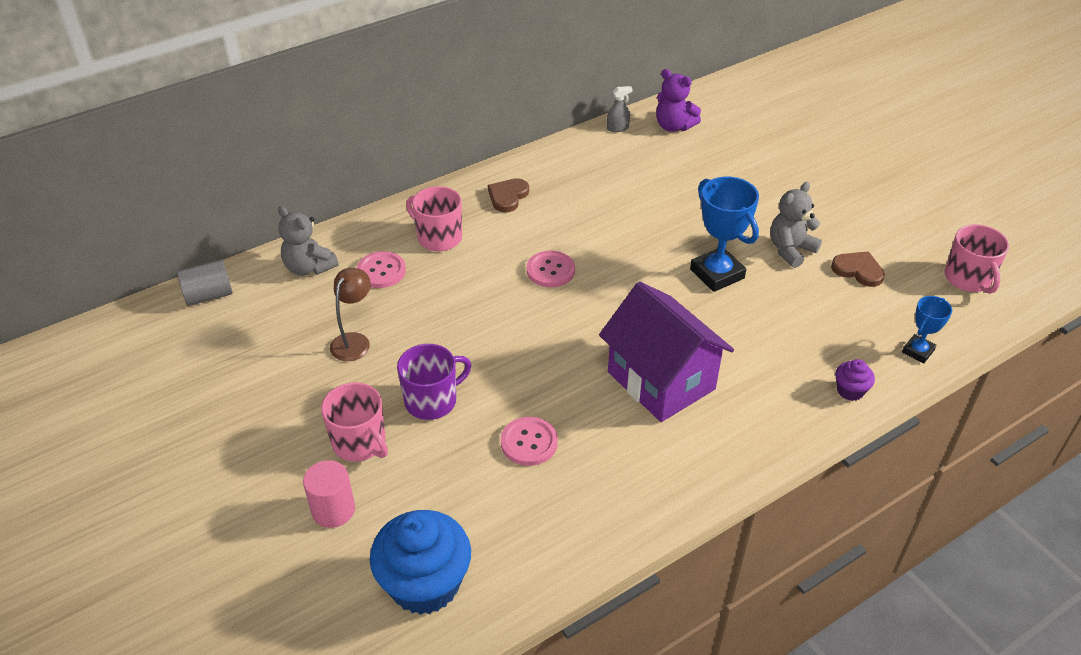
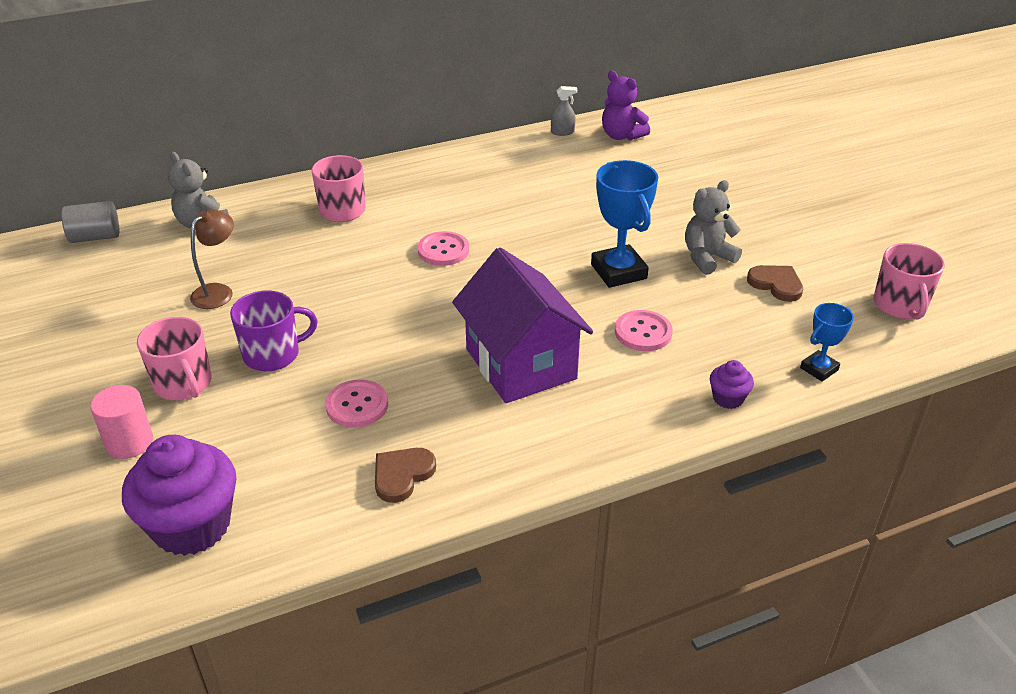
camera: 10 degrees right, 5 degrees down
pink button [357,251,406,288] -> pink button moved to [615,310,673,351]
blue cupcake [370,510,471,615] -> purple cupcake [122,435,236,556]
brown heart [488,178,529,212] -> brown heart moved to [375,448,436,503]

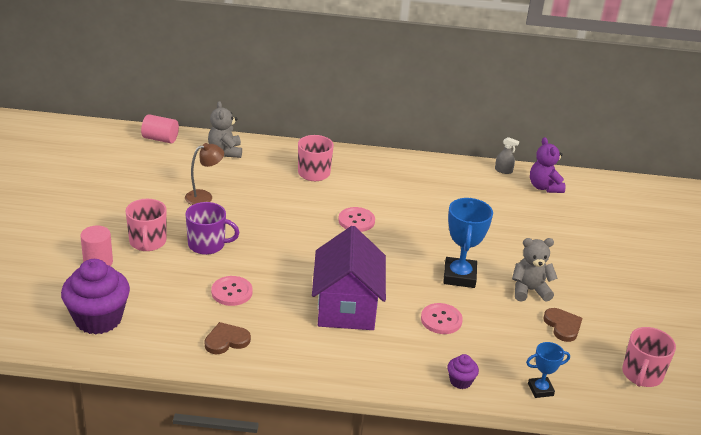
camera: 25 degrees right, 5 degrees down
grey cylinder [61,201,119,243] -> pink cylinder [141,114,179,143]

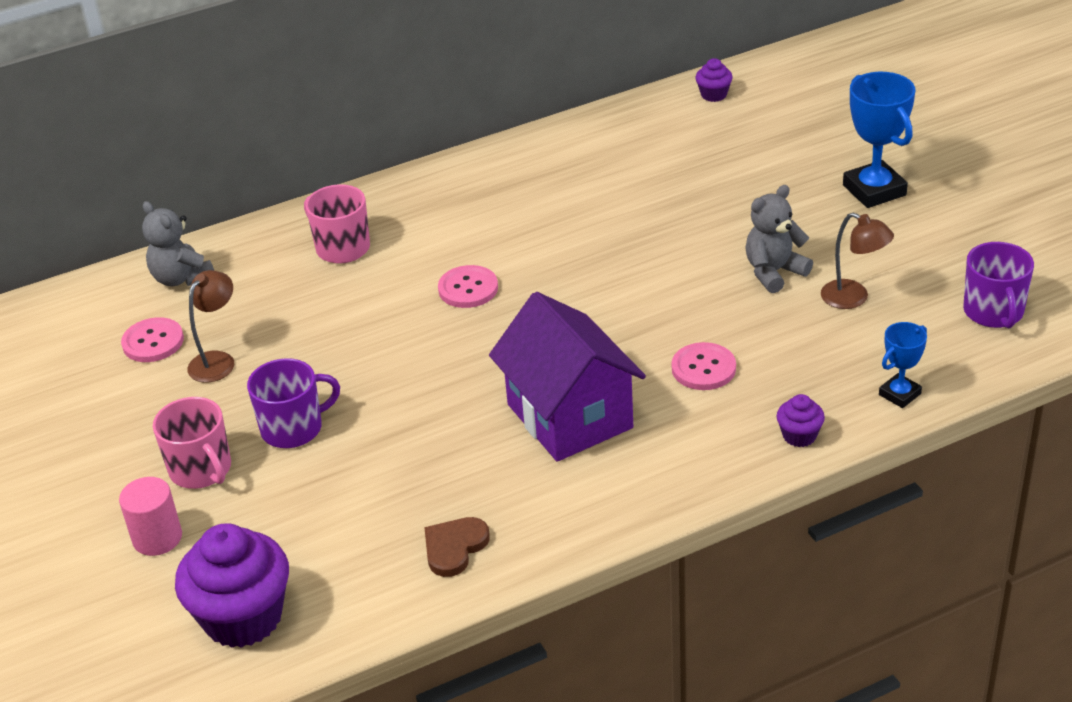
camera: 25 degrees left, 5 degrees up
pink cylinder [141,114,179,143] -> none
pink button [211,276,253,306] -> pink button moved to [121,317,184,362]
blue trophy [443,198,493,288] -> blue trophy moved to [843,72,915,208]
grey spray bottle [495,137,519,174] -> none
purple teddy bear [530,137,566,193] -> none
brown heart [543,308,583,342] -> brown lamp [821,212,894,309]
pink mug [622,327,676,387] -> purple mug [963,242,1034,328]
none -> purple cupcake [696,58,733,102]

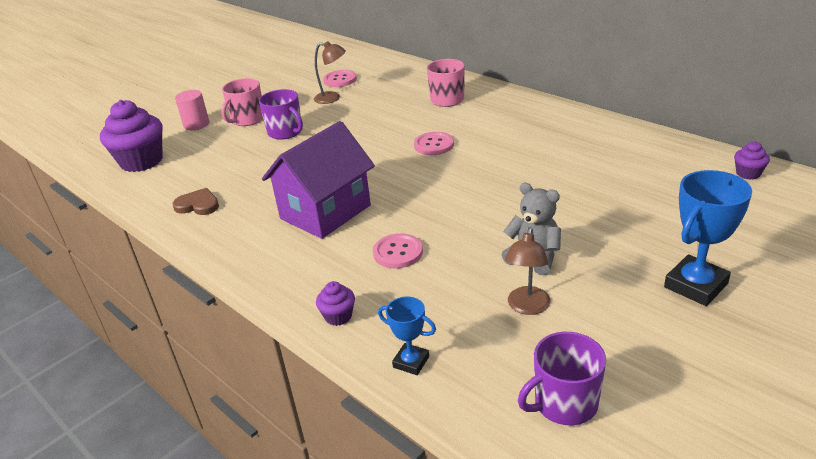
camera: 70 degrees right, 5 degrees down
grey teddy bear [142,201,214,286] -> none

